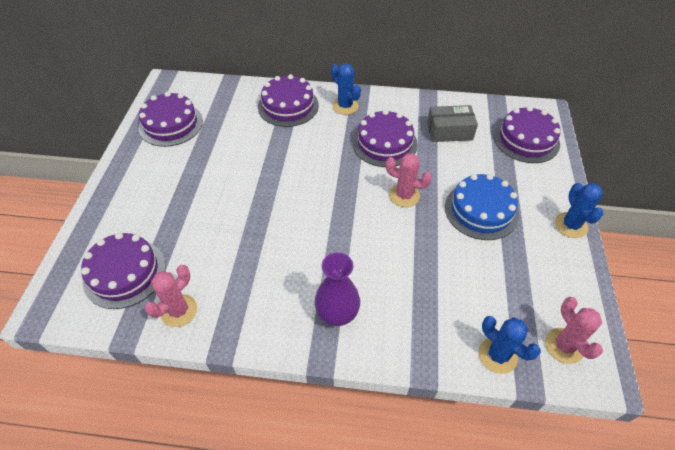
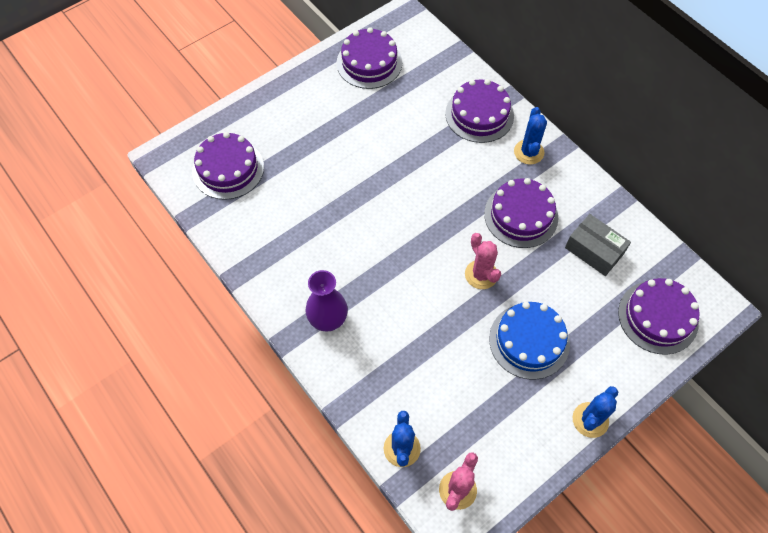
camera: 45 degrees right, 10 degrees up
pink cactus [144,265,197,327] -> none

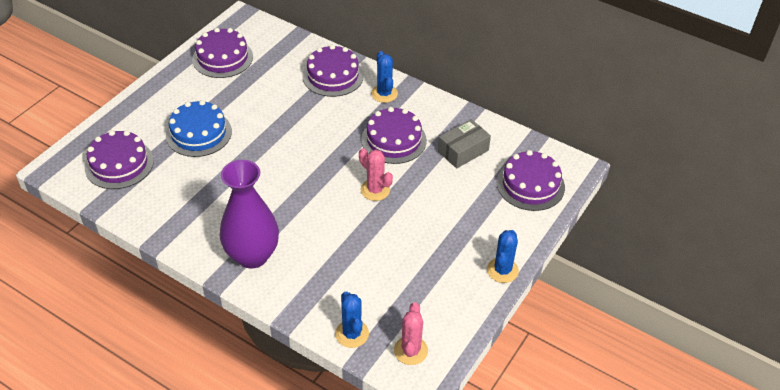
camera: 20 degrees left, 15 degrees down
purple vase [305,270,348,332] -> purple vase [220,160,279,268], size x1.51
blue cake [489,302,570,380] -> blue cake moved to [166,100,232,157]
grey box [565,214,631,276] -> grey box turned 60 degrees counterclockwise [438,119,491,169]

